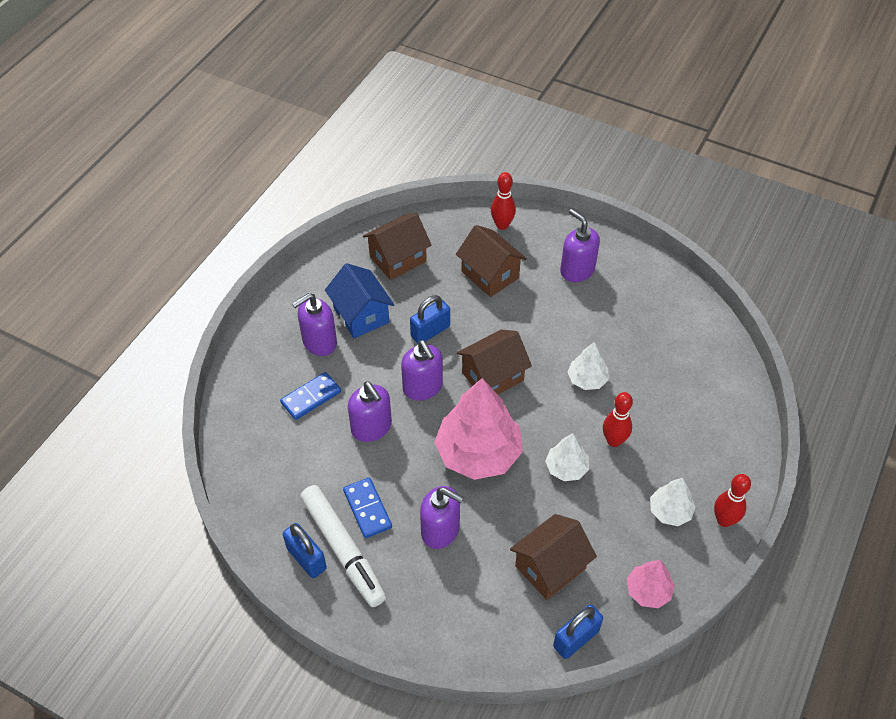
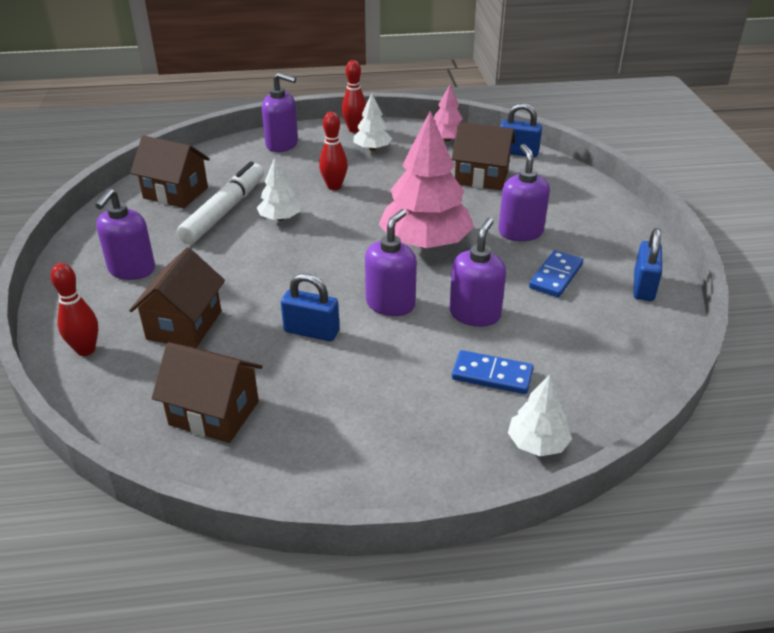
camera: 125 degrees left, 15 degrees down
purple soap dispenser [292,293,337,356] -> purple soap dispenser moved to [262,72,298,152]
white marker [300,485,386,607] -> white marker moved to [177,162,264,244]
blue house [325,263,394,338] -> none
brown house [457,330,532,394] -> brown house moved to [131,135,210,208]
white tree [545,433,589,481] -> white tree moved to [508,375,572,456]

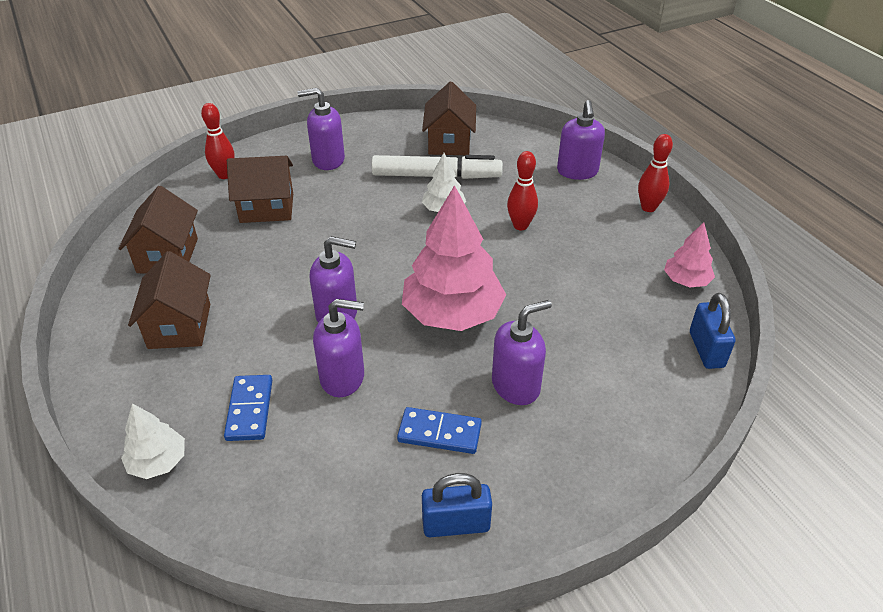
camera: 70 degrees right, 5 degrees up
blue padlock [281,273,340,341] -> none
white tree [354,93,392,151] -> none
brown house [451,122,515,190] -> brown house moved to [128,251,211,349]

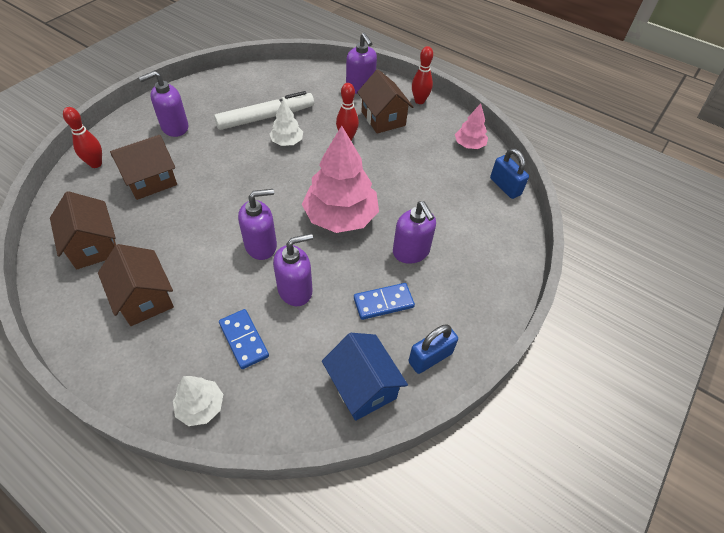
camera: 30 degrees left, 10 degrees up
brown house [422,82,476,155] -> brown house moved to [357,69,413,133]
purple soap dispenser [492,300,552,405] -> purple soap dispenser turned 120 degrees clockwise [393,201,436,264]
none -> blue house [322,333,408,421]

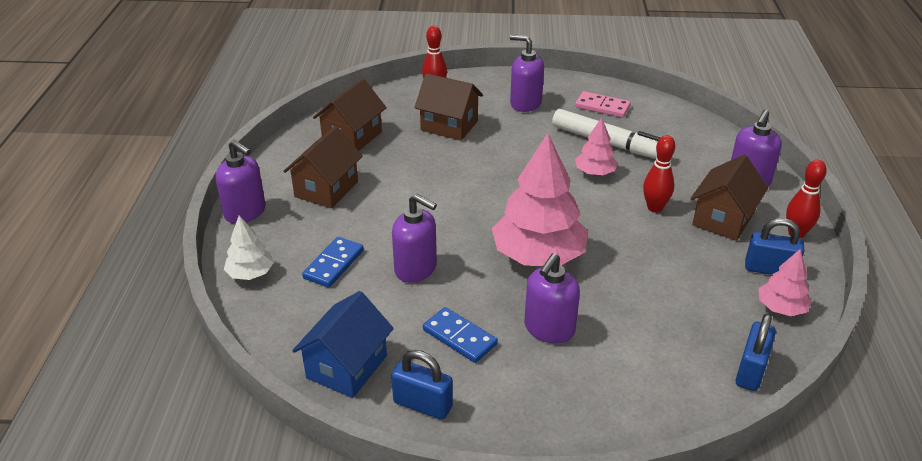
camera: 60 degrees right, 15 degrees down
purple soap dispenser [238,189,277,260] -> purple soap dispenser moved to [216,140,266,224]
white tree [270,100,303,146] -> pink tree [575,118,618,175]
none -> pink domino [575,91,631,118]
none -> blue padlock [745,218,804,275]

